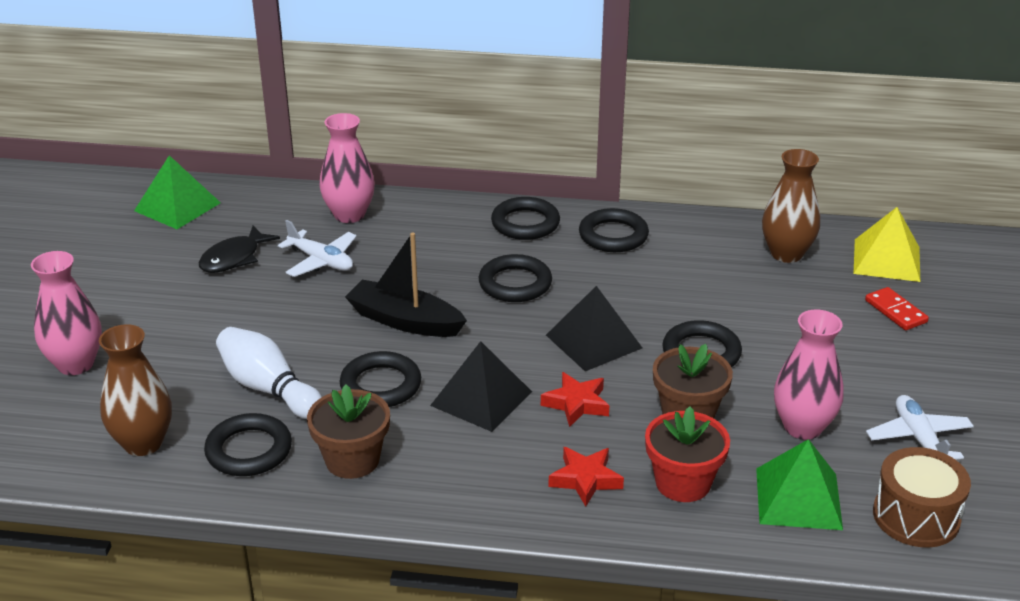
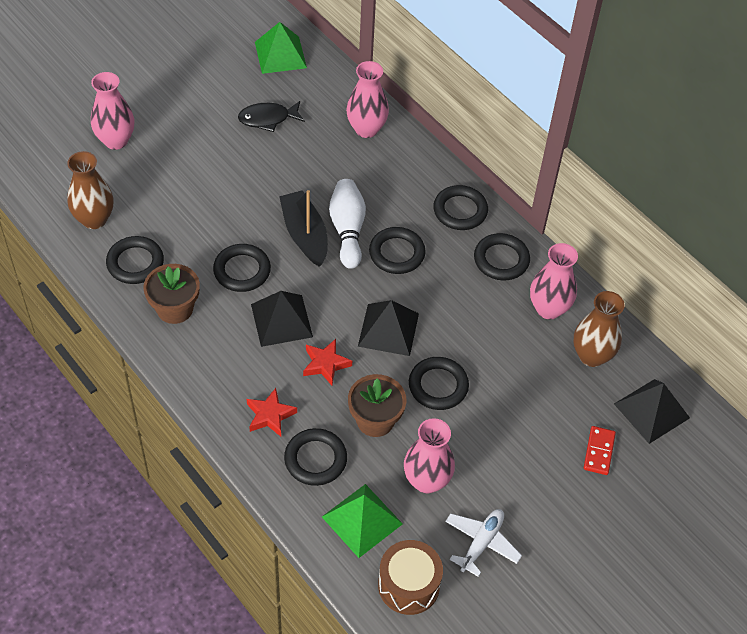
camera: 40 degrees right, 20 degrees up
white bowling pin [216,327,322,419] -> white bowling pin moved to [329,179,366,269]
white plane [278,220,357,277] -> none
red flower pot [645,406,730,502] -> black ring [284,428,347,486]
yellow pyramid [854,207,921,282] -> black pyramid [614,379,690,444]
none -> pink vase [530,243,578,319]

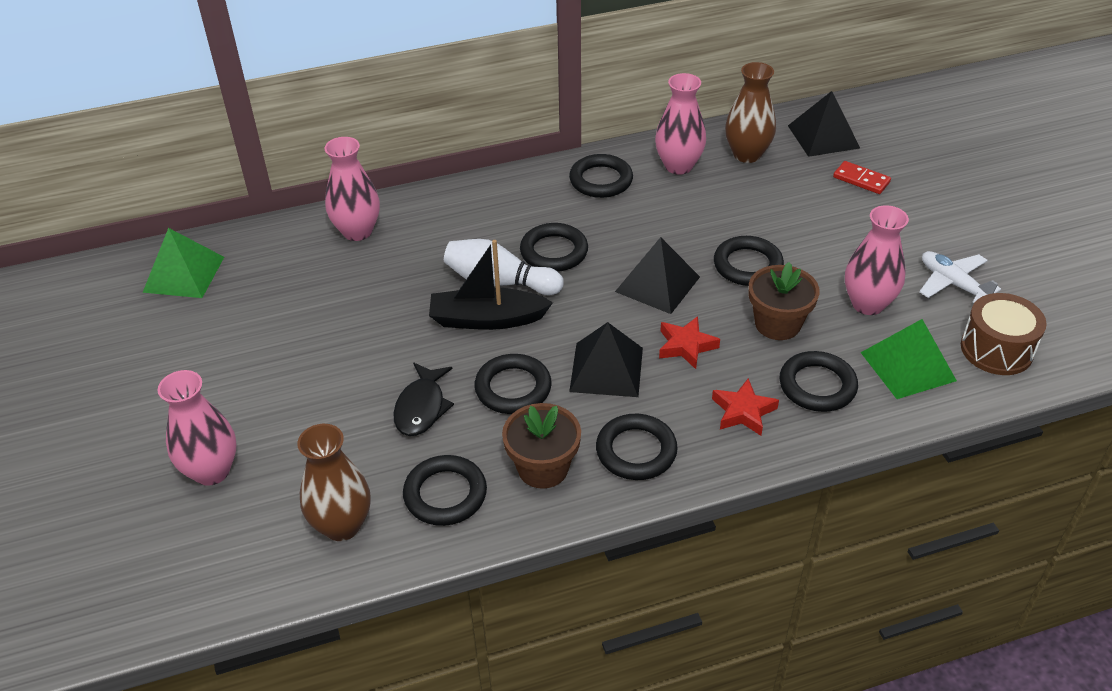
camera: 65 degrees left, 10 degrees down
black fish [238,101,305,132] -> black fish moved to [393,363,454,436]
black ring [433,185,488,230] -> black ring moved to [596,414,678,480]

